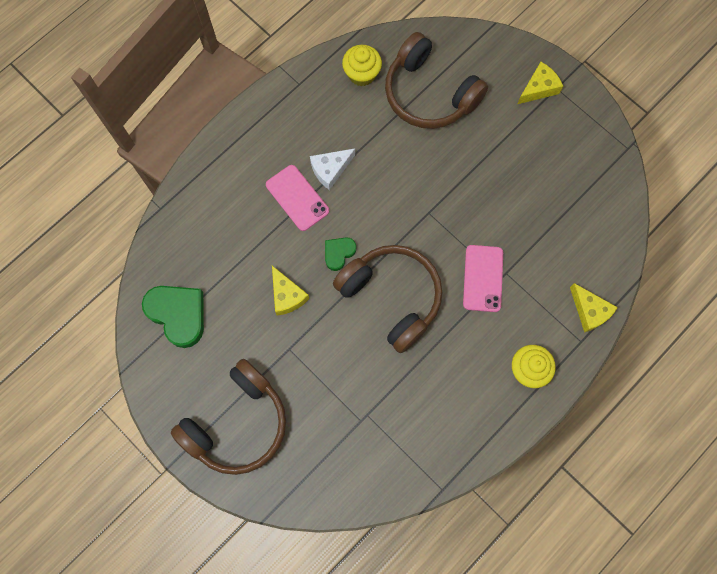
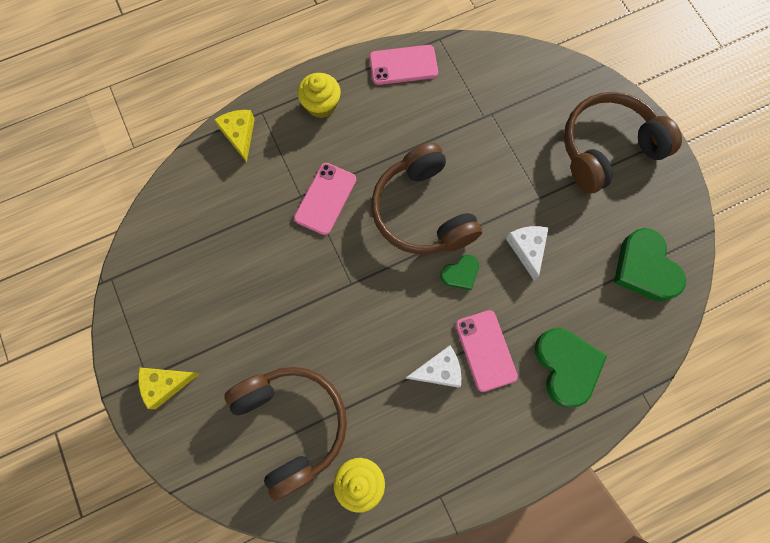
camera: 160 degrees left, 0 degrees up
yellow cheese [272,266,309,316] -> white cheese [506,226,548,280]
none -> pink phone [369,45,438,85]
none -> green heart [535,328,607,407]

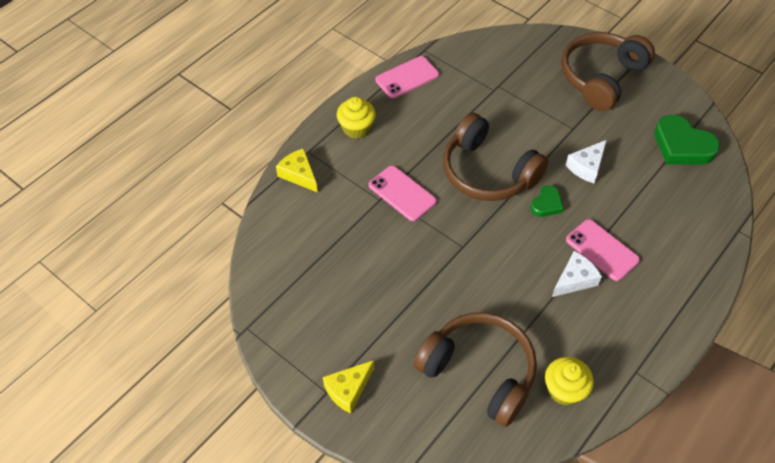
camera: 25 degrees left, 20 degrees down
pink phone [294,163,356,235] -> pink phone turned 45 degrees counterclockwise [369,166,437,221]
white cheese [506,226,548,280] -> white cheese turned 105 degrees counterclockwise [566,140,607,183]
green heart [535,328,607,407] -> none

